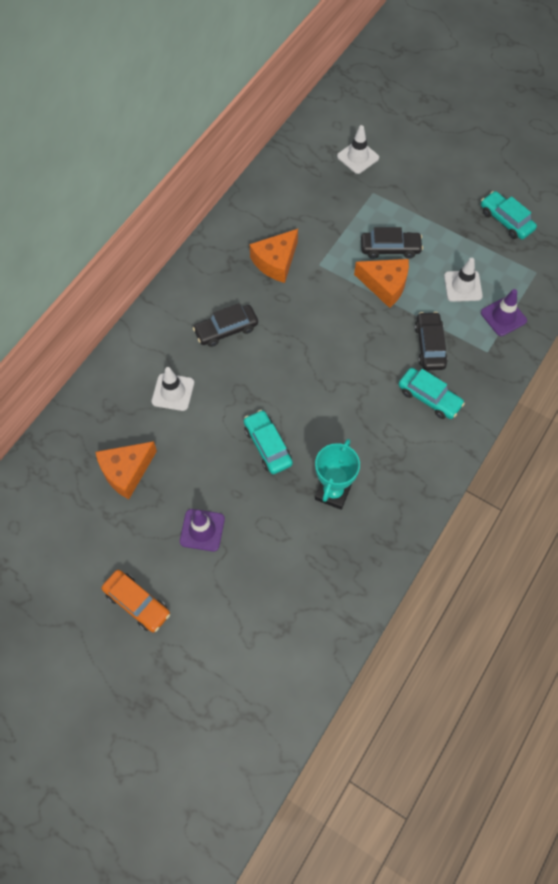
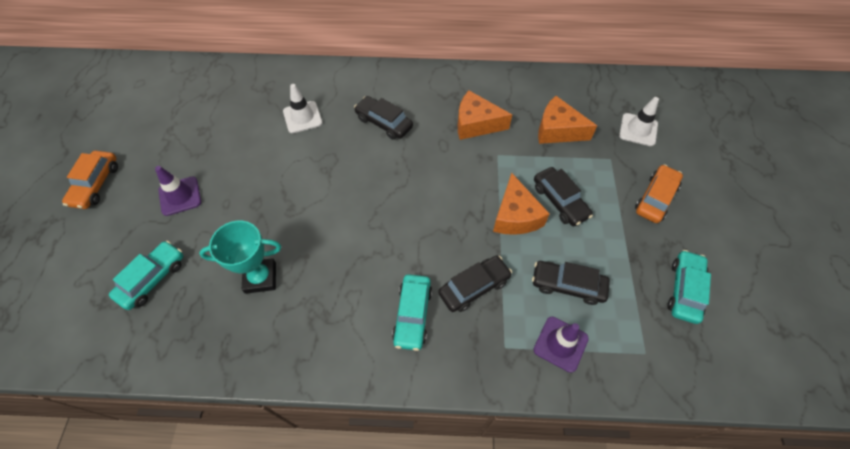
camera: 60 degrees right, 5 degrees down
orange cheese [96,441,157,499] -> orange cheese moved to [538,96,597,144]
turquoise car [244,410,293,474] -> turquoise car moved to [109,241,183,310]
white traffic cone [444,258,483,302] -> black car [532,261,610,305]
none -> orange car [635,164,683,223]

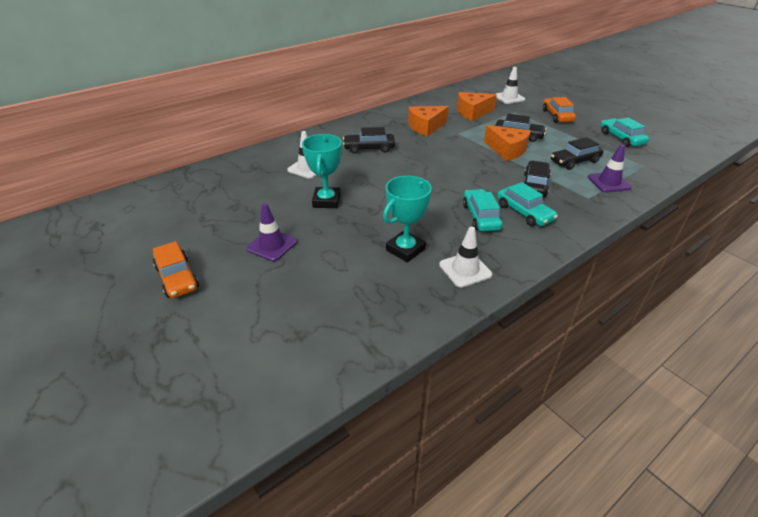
camera: 40 degrees left, 20 degrees down
turquoise car [109,241,183,310] -> turquoise car moved to [463,189,502,232]
none -> turquoise trophy [302,134,342,208]
none -> white traffic cone [439,227,492,288]

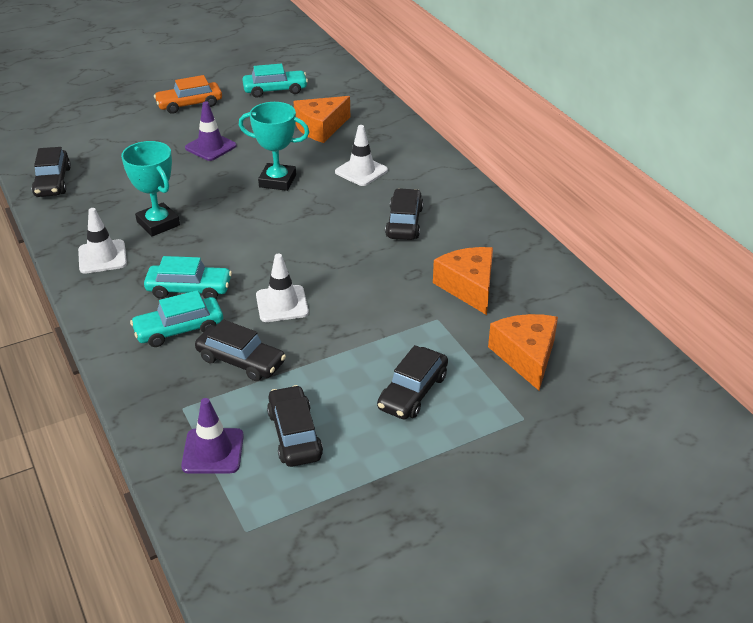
camera: 100 degrees right, 0 degrees up
orange cheese [484,125,531,161] -> orange cheese moved to [293,96,350,143]
white traffic cone [496,67,525,104] -> white traffic cone moved to [256,254,309,322]
orange car [543,97,576,123] -> none
turquoise car [601,117,649,147] -> turquoise car moved to [242,64,308,98]
none -> black car [32,147,71,197]

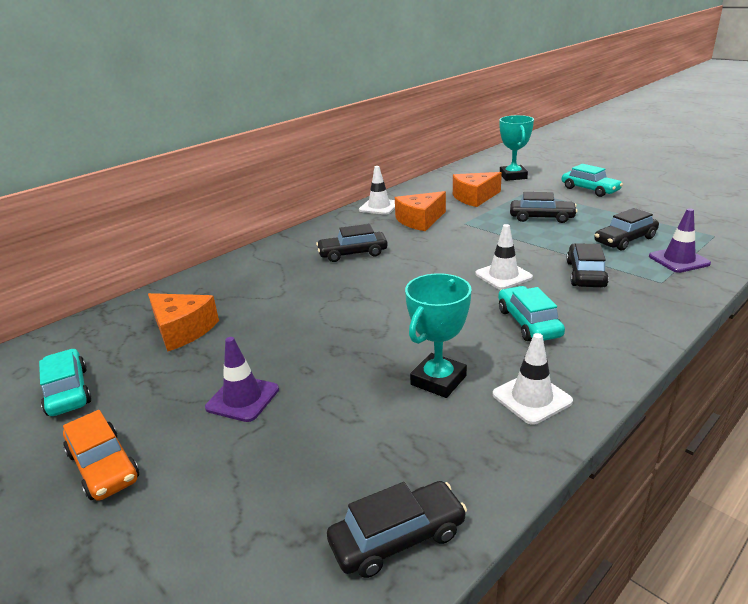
camera: 105 degrees left, 10 degrees down
turquoise car [130,290,223,347] -> turquoise car moved to [562,164,623,197]
turquoise trophy [239,102,309,191] -> turquoise trophy moved to [499,115,534,181]
white traffic cone [335,125,388,186] -> white traffic cone moved to [359,166,395,215]

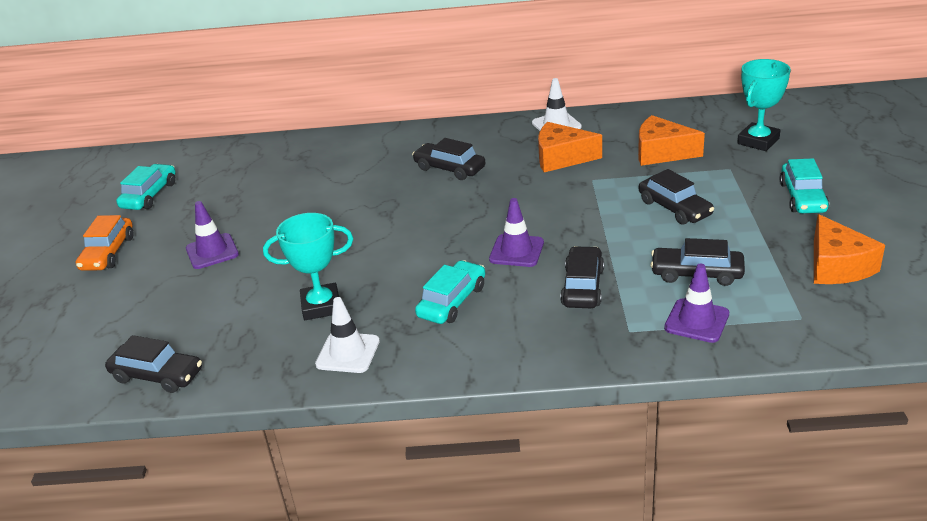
camera: 45 degrees right, 5 degrees up
orange cheese [148,293,219,351] -> orange cheese moved to [814,214,885,284]
white traffic cone [475,224,533,290] -> purple traffic cone [489,198,544,267]
black car [566,243,609,287] -> black car turned 45 degrees counterclockwise [560,246,604,308]

